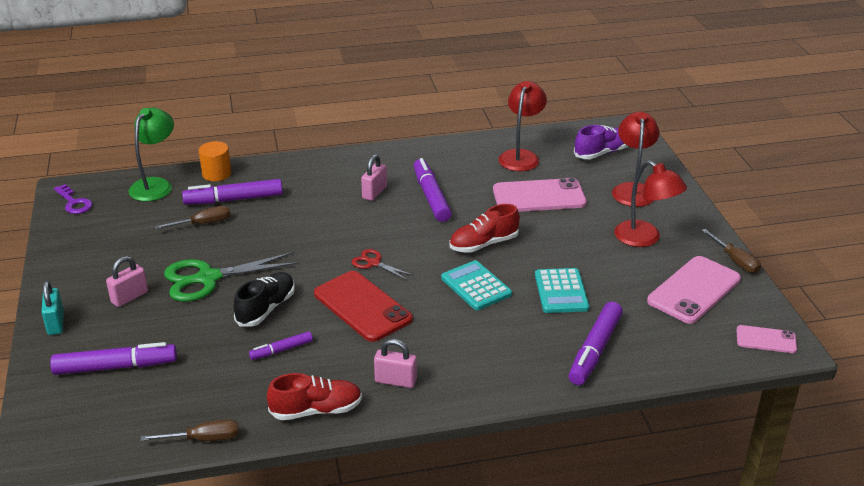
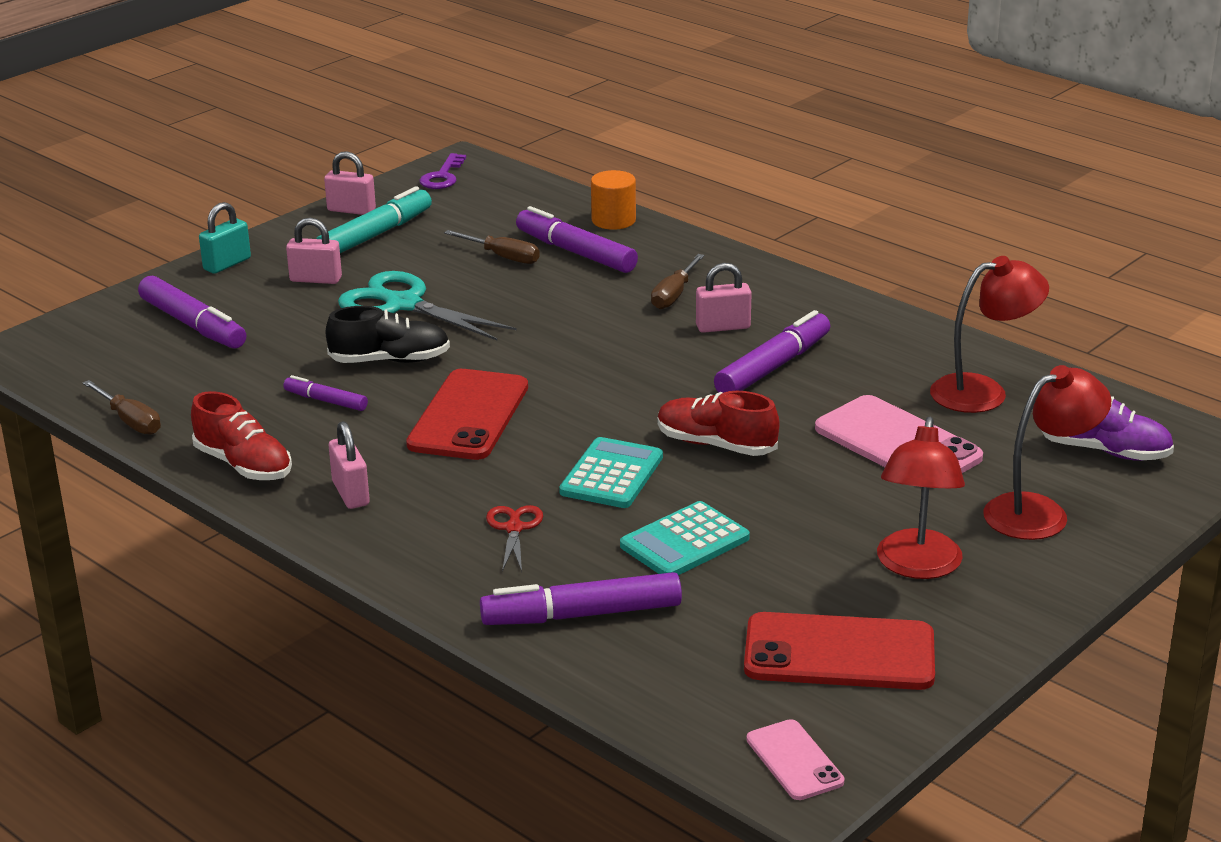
camera: 55 degrees right, 5 degrees down
green lamp [128,108,174,201] -> none
green scissors [164,252,299,302] -> turquoise scissors [338,271,516,340]
red scissors [352,249,412,280] -> red scissors moved to [486,505,543,572]
pink phone [647,256,741,324] -> red phone [744,612,935,690]
brown screwdriver [701,229,761,273] -> brown screwdriver moved to [651,254,705,309]
none -> turquoise marker [316,186,432,253]
none -> pink padlock [324,151,376,215]

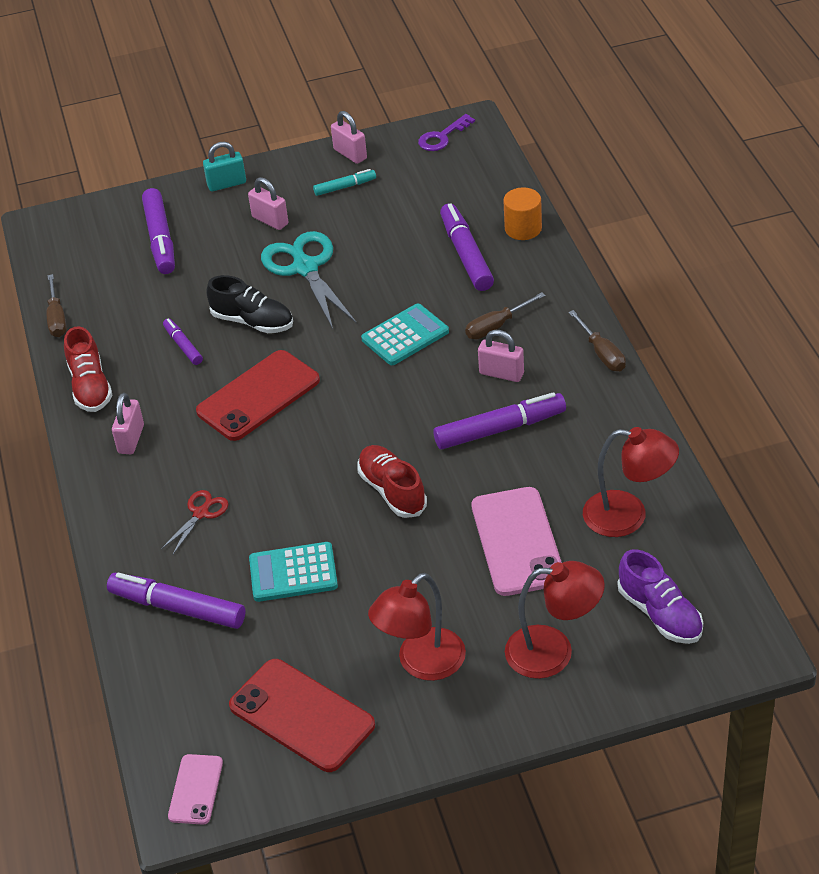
camera: 35 degrees right, 15 degrees up
turquoise marker [316,186,432,253] -> turquoise marker [313,169,376,196], size x0.55
brown screwdriver [444,230,540,264] -> brown screwdriver moved to [569,310,626,371]
turquoise calculator [559,437,663,508] -> turquoise calculator moved to [361,303,449,365]

